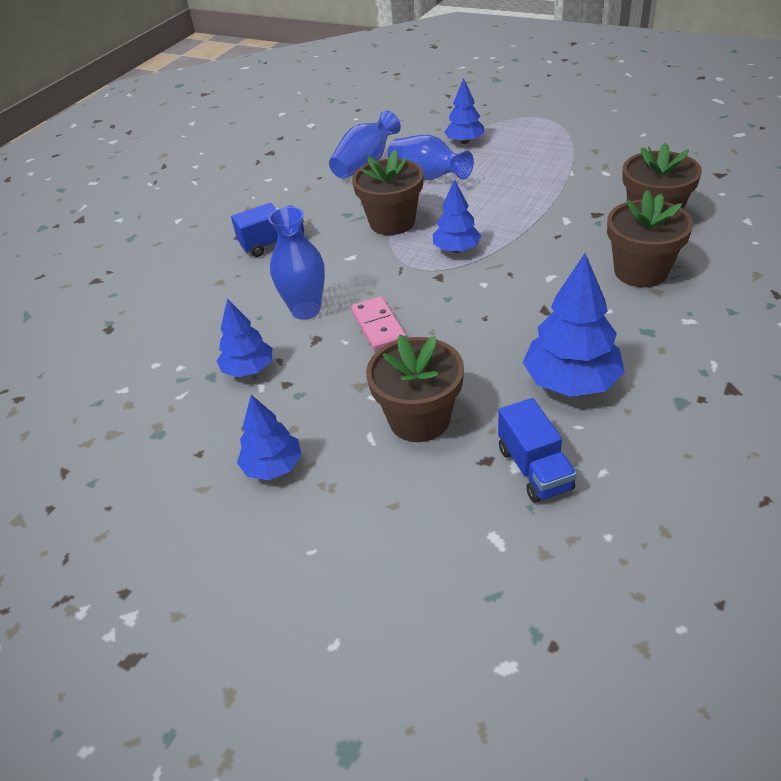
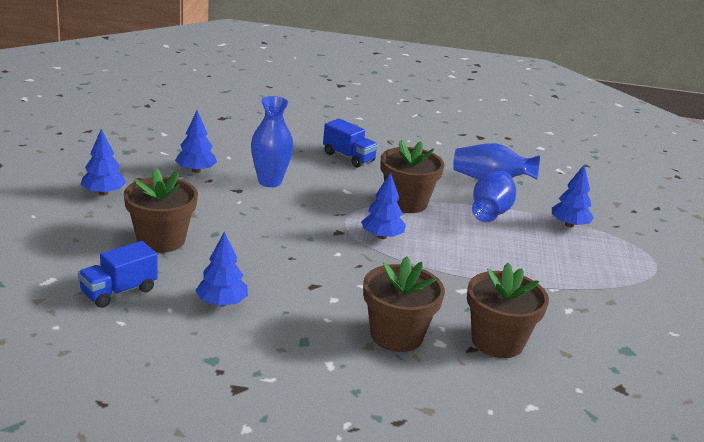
camera: 60 degrees right, 15 degrees down
pink domino [351,296,407,351] -> none
blue tree [523,253,625,397] -> blue tree [195,231,248,307], size x0.62

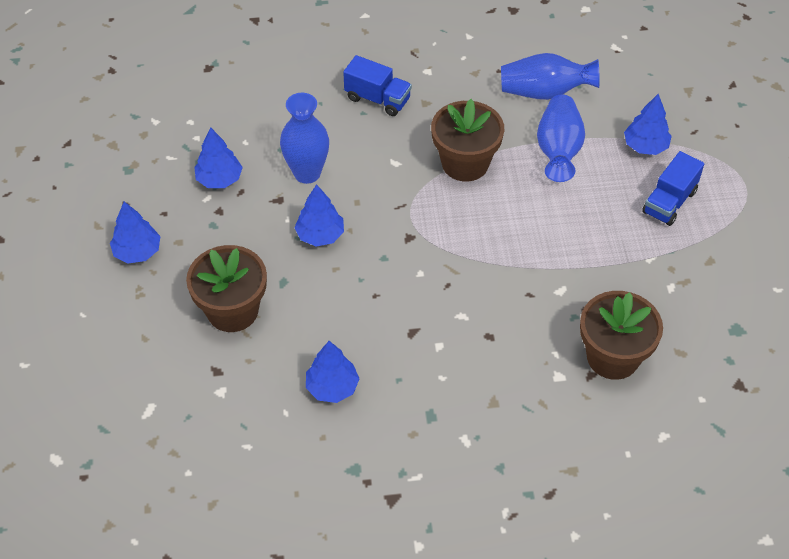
camera: 10 degrees left, 25 degrees up
blue truck [78,241,158,308] -> blue truck moved to [642,151,704,226]
blue tree [361,172,406,239] -> blue tree moved to [294,184,344,246]
brown flower pot [363,256,445,352] -> none

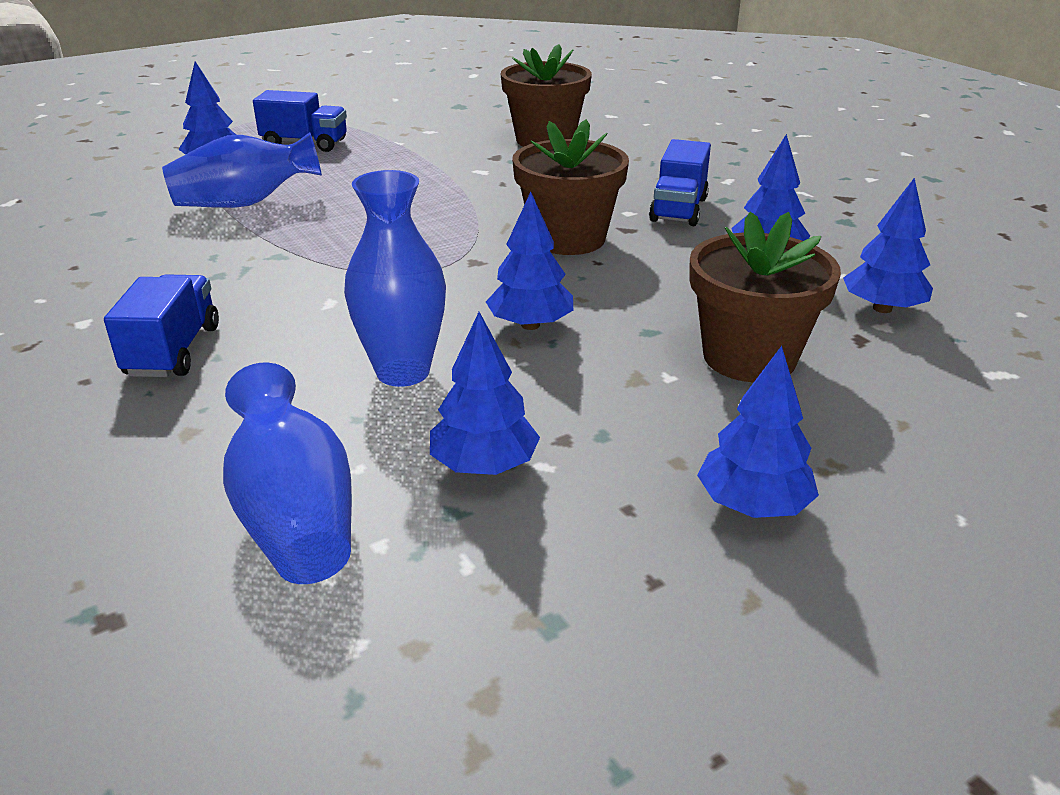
camera: 115 degrees left, 20 degrees down
brown flower pot [431,99,504,181] -> brown flower pot moved to [512,119,629,255]
blue vase [501,53,600,100] -> blue vase moved to [223,362,352,584]
none -> blue truck [649,139,711,226]
none -> blue tree [843,178,933,313]

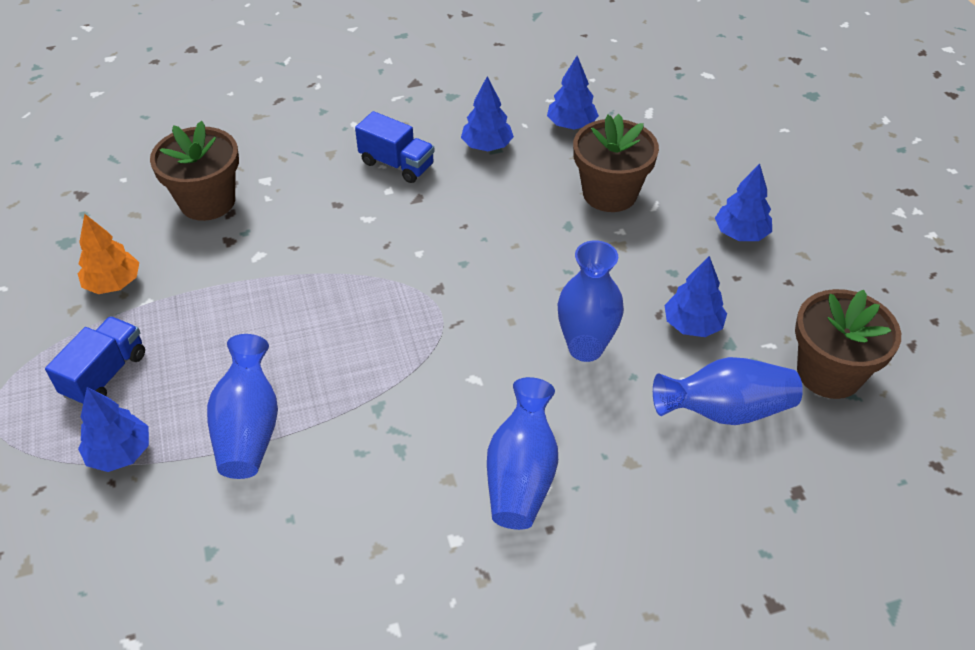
camera: 75 degrees left, 15 degrees up
blue truck [104,274,219,377] -> blue vase [487,377,558,530]
blue tree [486,192,573,330] -> none
brown flower pot [512,119,629,255] -> brown flower pot moved to [795,289,901,399]
none -> orange tree [78,214,139,294]

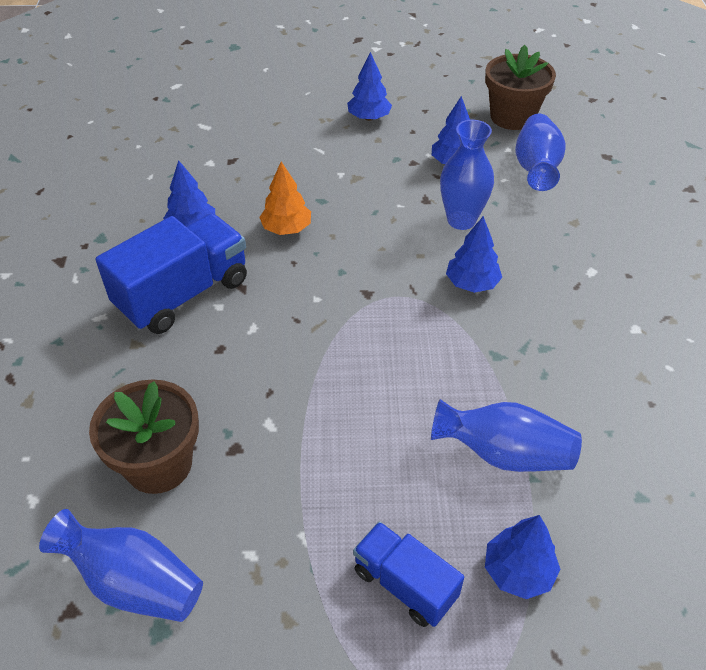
camera: 75 degrees left, 0 degrees up
orange tree [78,214,139,294] -> orange tree moved to [259,162,311,235]
blue truck [355,111,435,183] -> blue truck [95,213,247,334], size x1.69
blue vase [487,377,558,530] -> blue vase moved to [39,509,203,622]
blue tree [547,56,599,129] -> blue tree moved to [446,216,502,293]
brown flower pot [573,114,659,212] -> none

